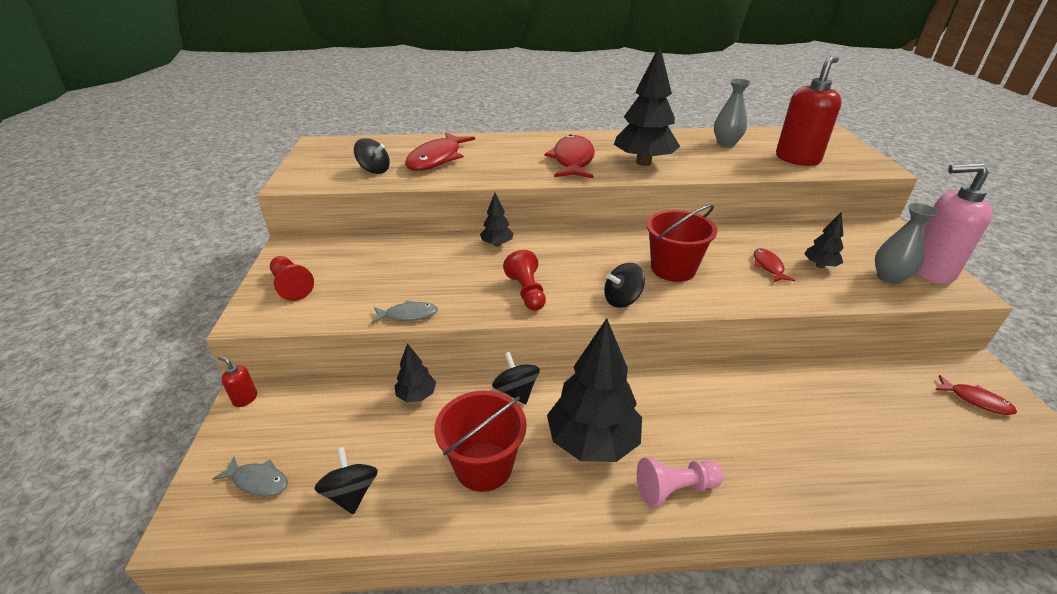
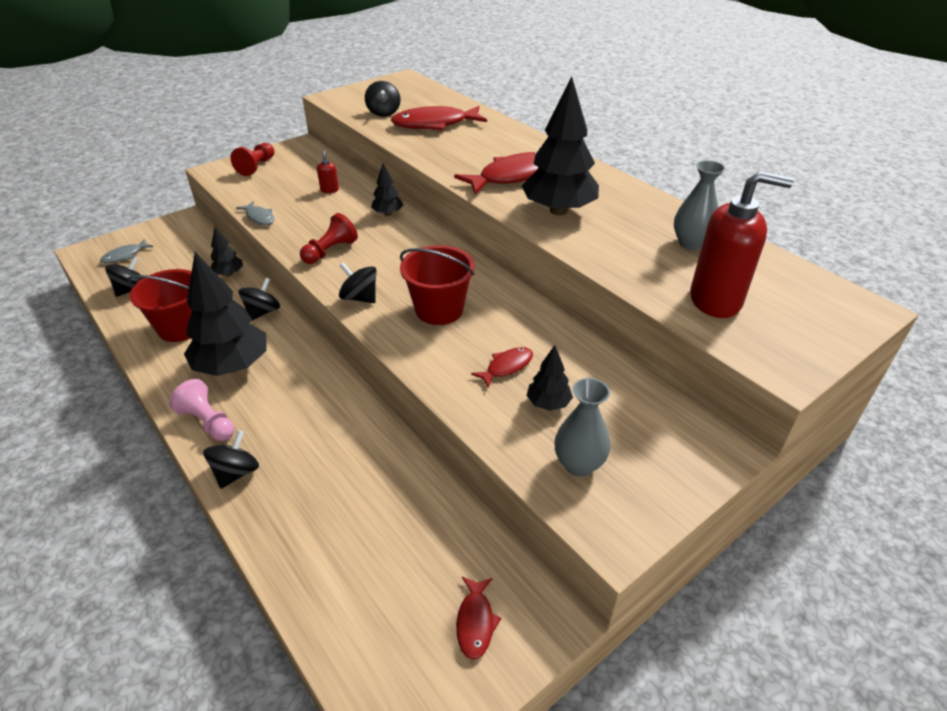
camera: 55 degrees right, 5 degrees up
grey fish [213,456,288,496] -> grey fish turned 60 degrees clockwise [100,239,153,263]
red soap dispenser [218,356,257,407] -> red soap dispenser moved to [317,149,339,193]
pink soap dispenser [916,163,993,284] -> none
none -> black spinning top [203,430,259,489]

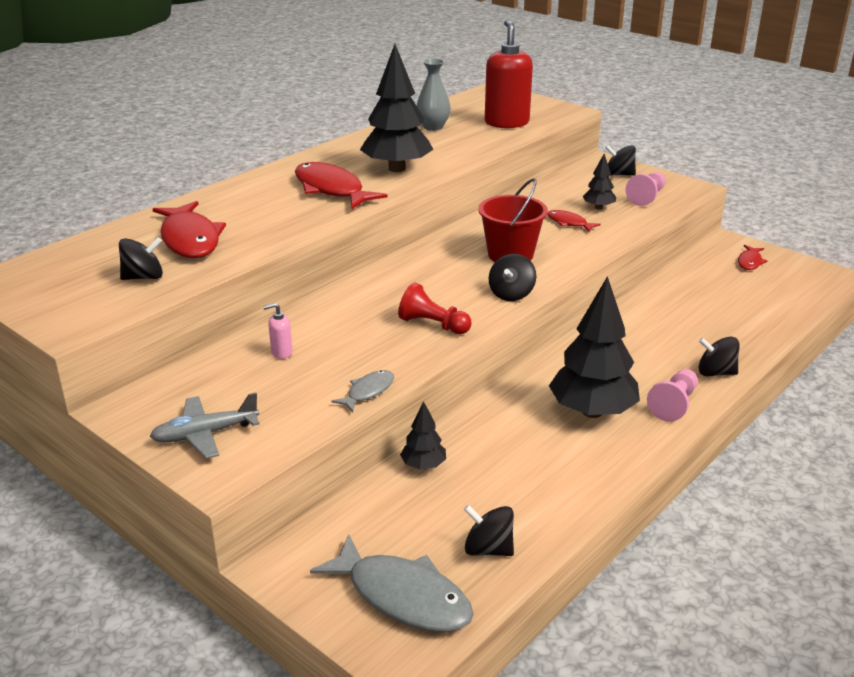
camera: 100 degrees left, 10 degrees down
grey fish [100,239,153,263] -> grey fish [310,535,474,632], size x1.97
red bucket [127,269,192,342] -> none
red pawn [230,143,274,176] -> grey plane [150,393,259,459]
black spinning top [238,278,280,321] -> black spinning top moved to [605,145,636,176]
red soap dispenser [317,149,339,193] -> pink soap dispenser [263,303,293,359]
black tree [371,163,403,216] -> none
red fish [456,577,502,660] -> red fish turned 120 degrees clockwise [738,245,767,270]
grey vase [555,378,610,476] -> pink pawn [625,172,666,206]

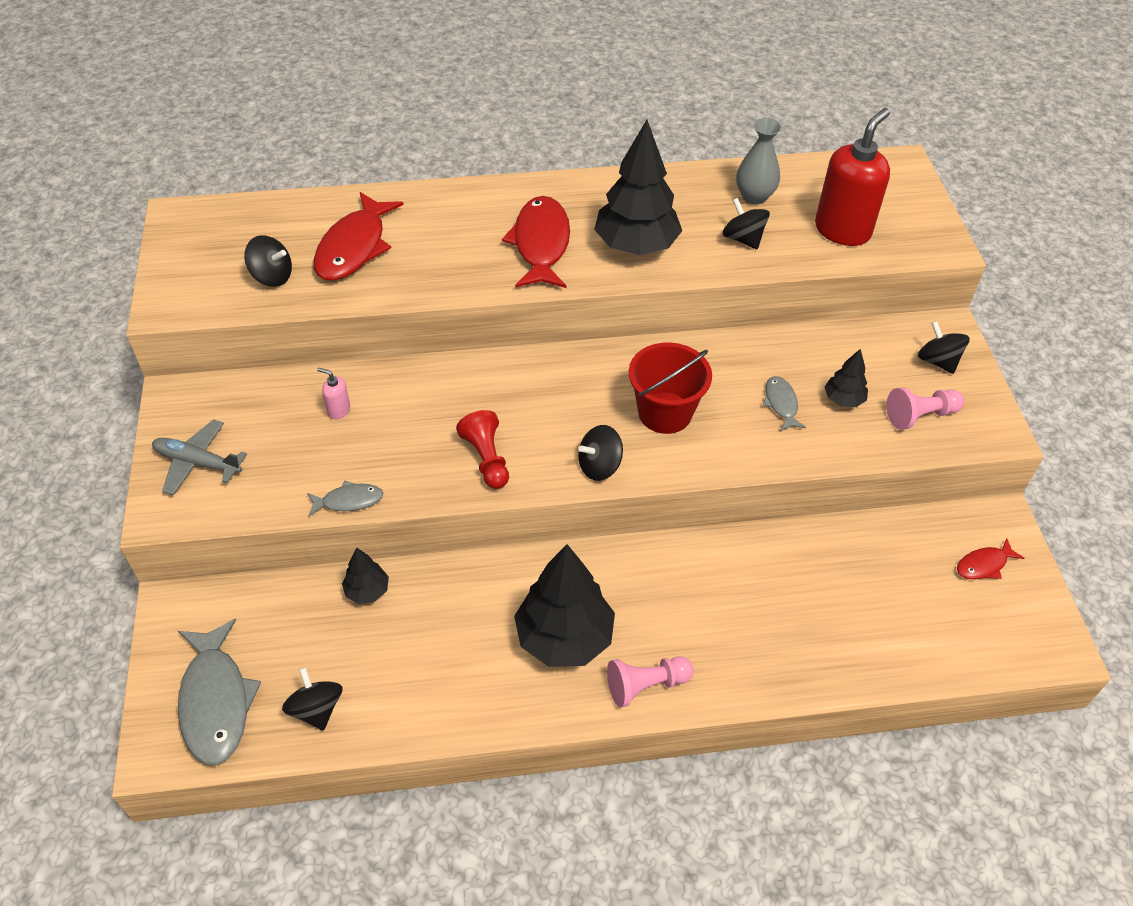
camera: 40 degrees right, 20 degrees up
red fish [547,210,601,232] -> grey fish [763,376,806,431]
black spinning top [698,337,740,376] -> black spinning top moved to [722,198,770,249]

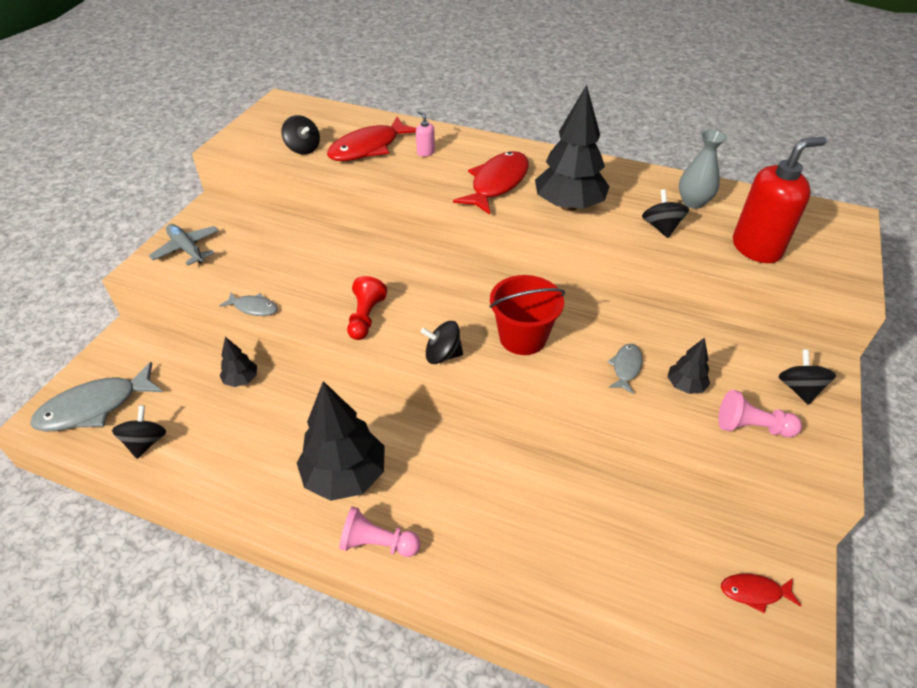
camera: 30 degrees right, 5 degrees down
grey fish [178,618,261,765] -> grey fish turned 45 degrees clockwise [30,362,163,432]
pink soap dispenser [317,368,350,419] -> pink soap dispenser moved to [416,111,435,157]

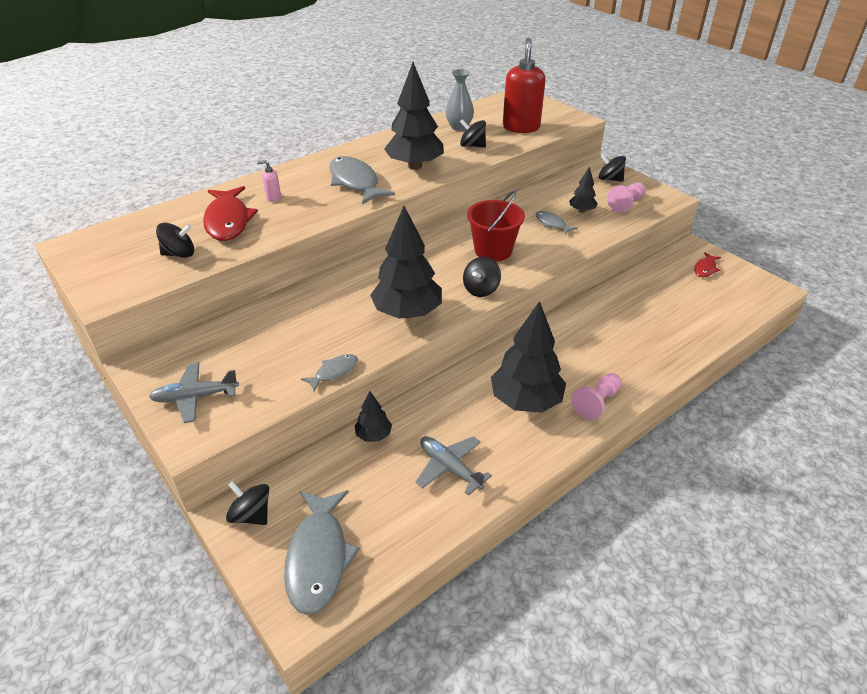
camera: 60 degrees left, 5 degrees down
black spinning top [112,405,167,459] -> black spinning top moved to [226,481,269,525]
red pawn [347,276,387,340] -> black tree [370,206,442,319]
red fish [453,151,529,215] -> grey fish [329,156,395,204]
none -> grey plane [415,436,492,496]

